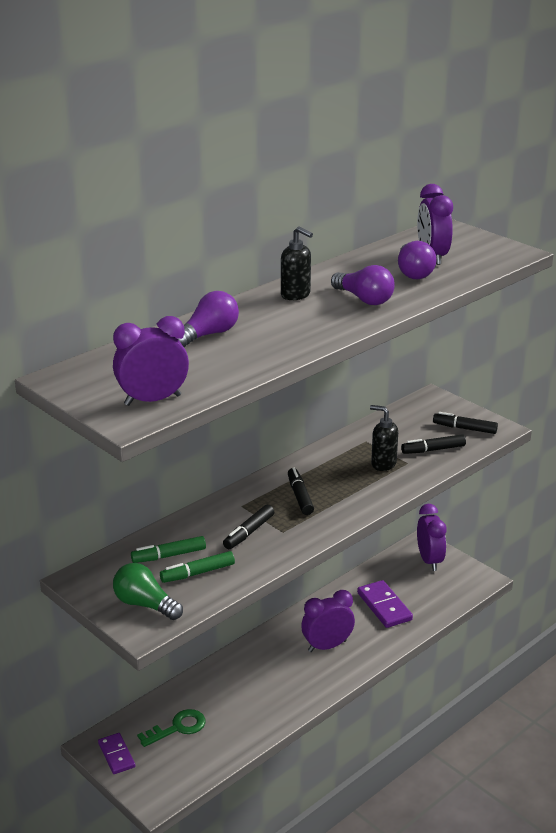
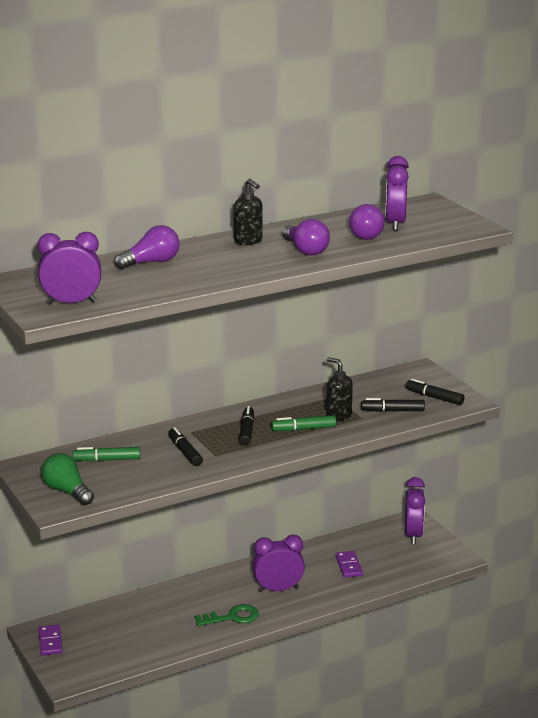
camera: 15 degrees right, 5 degrees down
green key [137,709,206,747] -> green key moved to [195,604,259,626]
green marker [160,551,235,583] -> green marker moved to [271,415,336,431]
black marker [223,505,274,549] -> black marker turned 105 degrees clockwise [168,427,203,466]
purple domino [357,580,413,628] -> purple domino [335,551,363,578], size x0.66

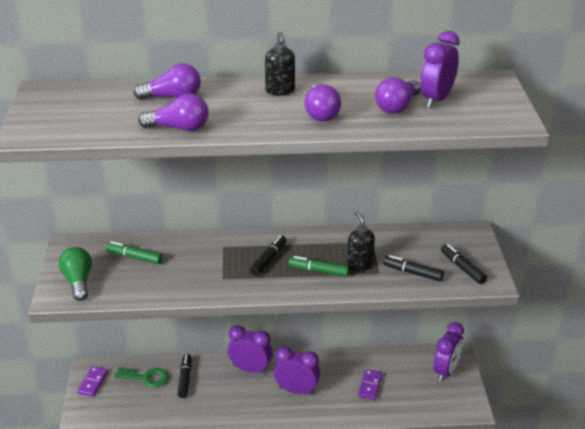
camera: 25 degrees right, 10 degrees up
purple clock [37,232,101,305] -> purple clock moved to [228,325,273,374]
black marker [168,427,203,466] -> black marker moved to [178,354,191,398]
green key [195,604,259,626] -> green key moved to [114,367,169,387]
none -> purple light bulb [138,93,209,131]

